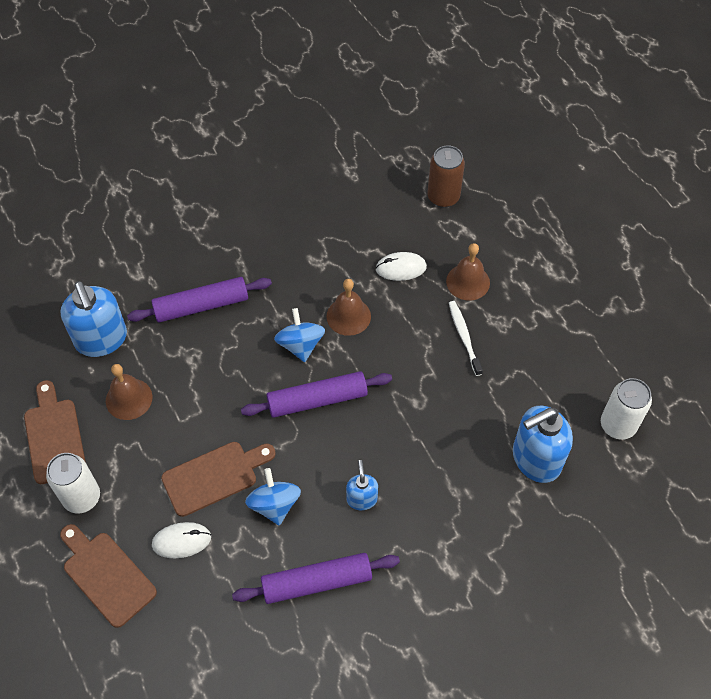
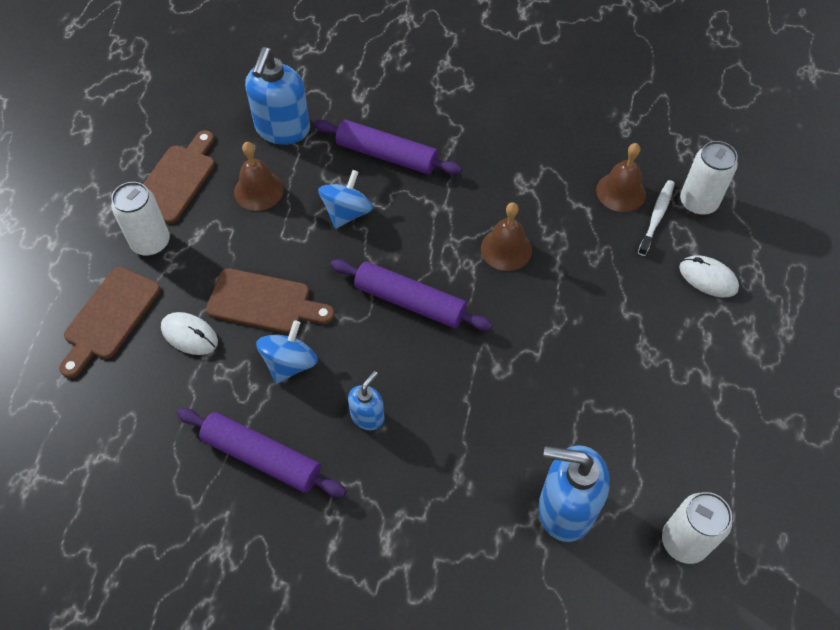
camera: 40 degrees right, 0 degrees up
brown cutting board [60,524,157,628] -> brown cutting board turned 150 degrees counterclockwise [59,267,160,378]
blue spinning top [274,308,325,362] -> blue spinning top moved to [318,170,373,229]
white mouse [375,252,427,281] -> white mouse moved to [679,255,739,297]
brown can [427,145,465,208] -> white can [680,141,738,215]
brown bell [446,243,490,300] -> brown bell moved to [596,143,646,212]
white toothbrush [449,301,483,376] -> white toothbrush moved to [638,180,675,256]

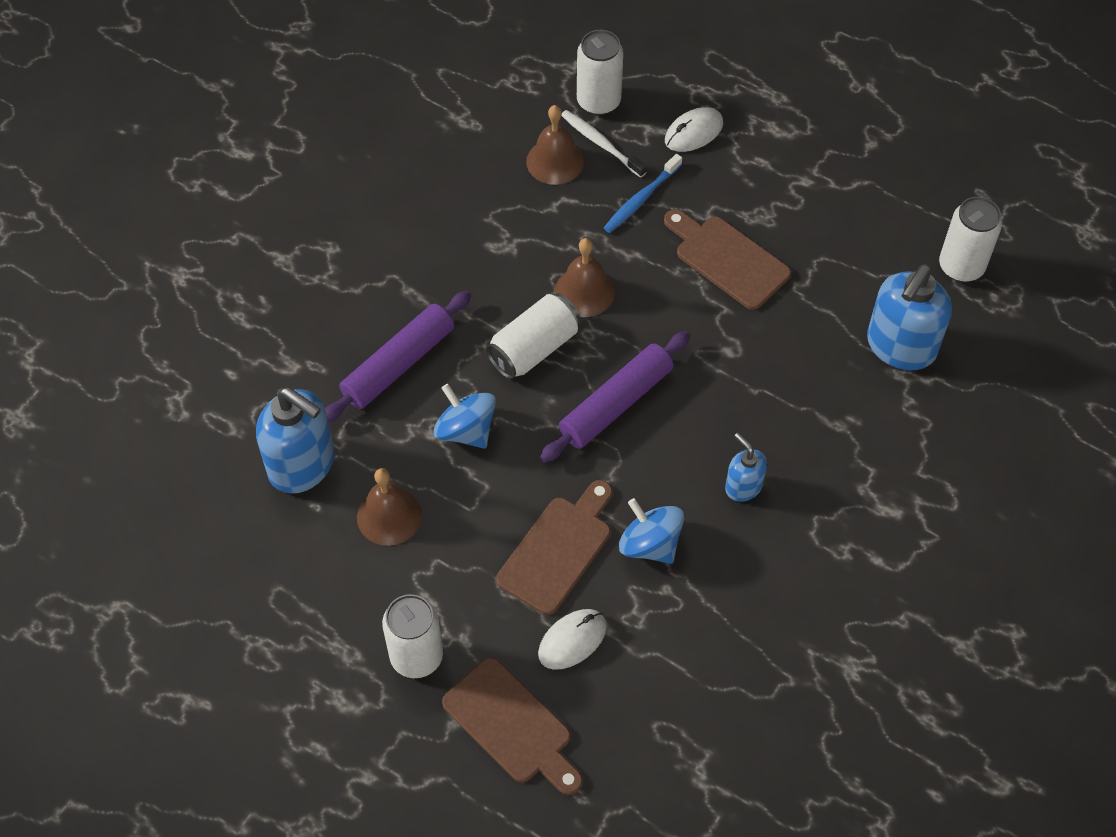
camera: 70 degrees left, 0 degrees up
brown cutting board [143,130,215,224] -> brown cutting board moved to [664,209,791,310]
purple rolling pin [177,408,347,497] -> none
none -> white can [486,293,581,379]
none -> blue toothbrush [604,154,682,233]

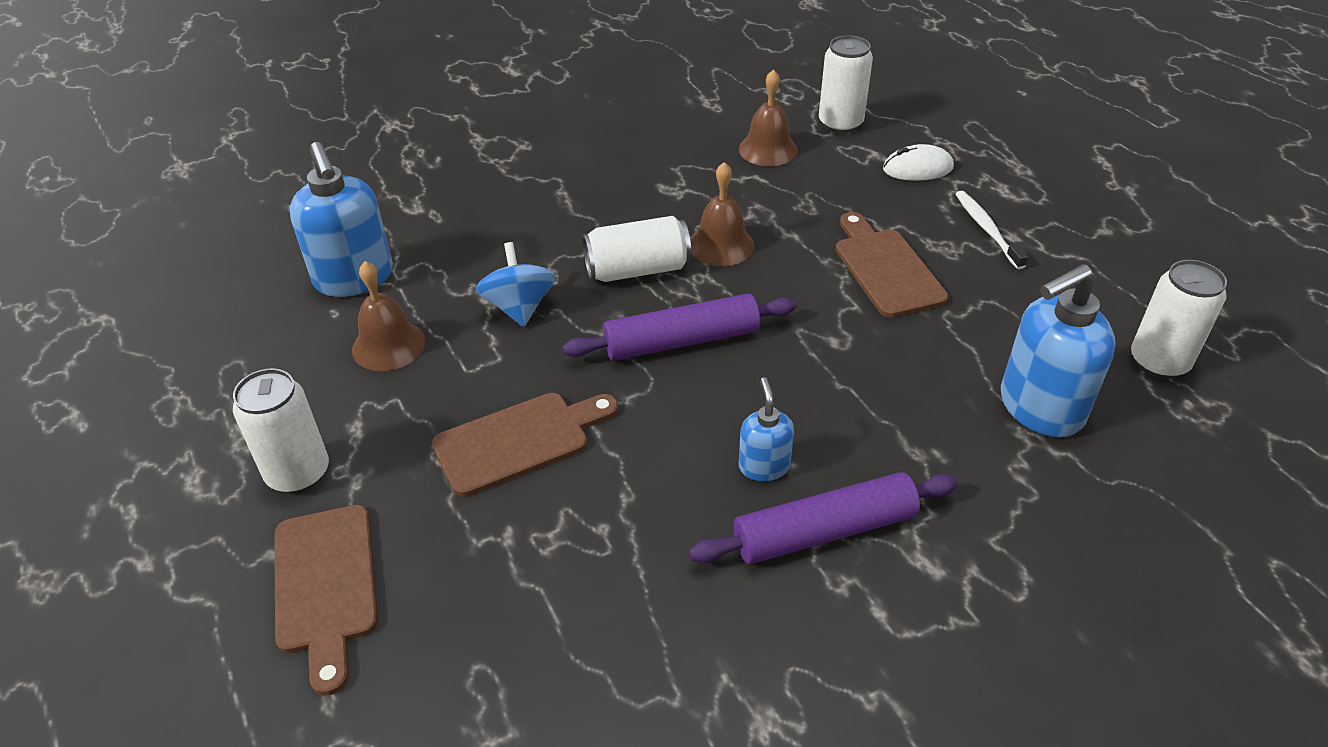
camera: 30 degrees right, 15 degrees down
purple rolling pin [325,291,471,423] -> purple rolling pin moved to [689,472,958,564]
white mouse [538,609,607,670] -> none
white toothbrush [561,110,647,178] -> white toothbrush moved to [956,191,1028,269]
blue toothbrush [604,154,682,233] -> none
blue spinning top [619,498,684,564] -> none

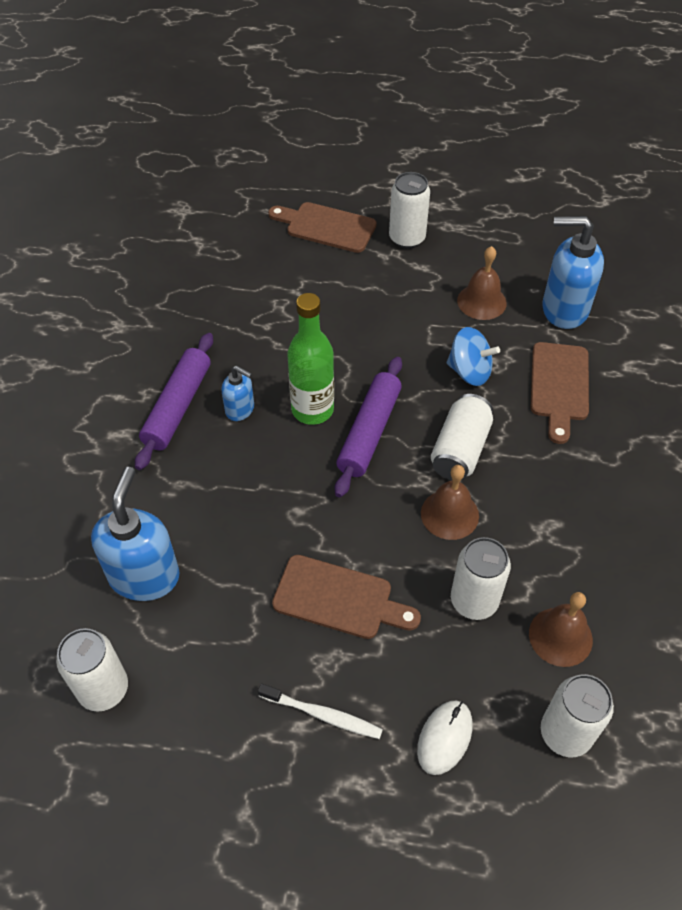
camera: 125 degrees right, 10 degrees up
brown cutting board [432,393,619,497] -> brown cutting board moved to [530,342,589,444]
none -> green bottle [287,293,334,425]
none -> white can [451,537,511,620]

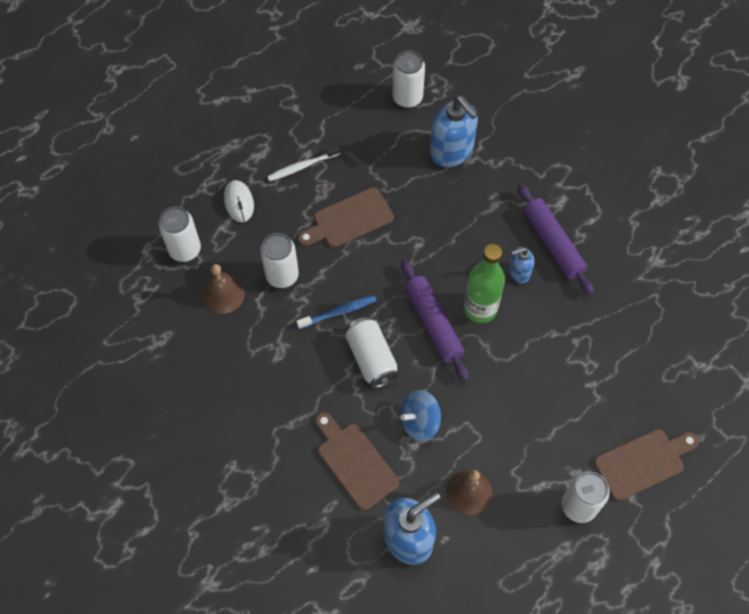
camera: 135 degrees right, 10 degrees up
brown bell [421,465,479,540] -> blue toothbrush [296,295,377,329]

